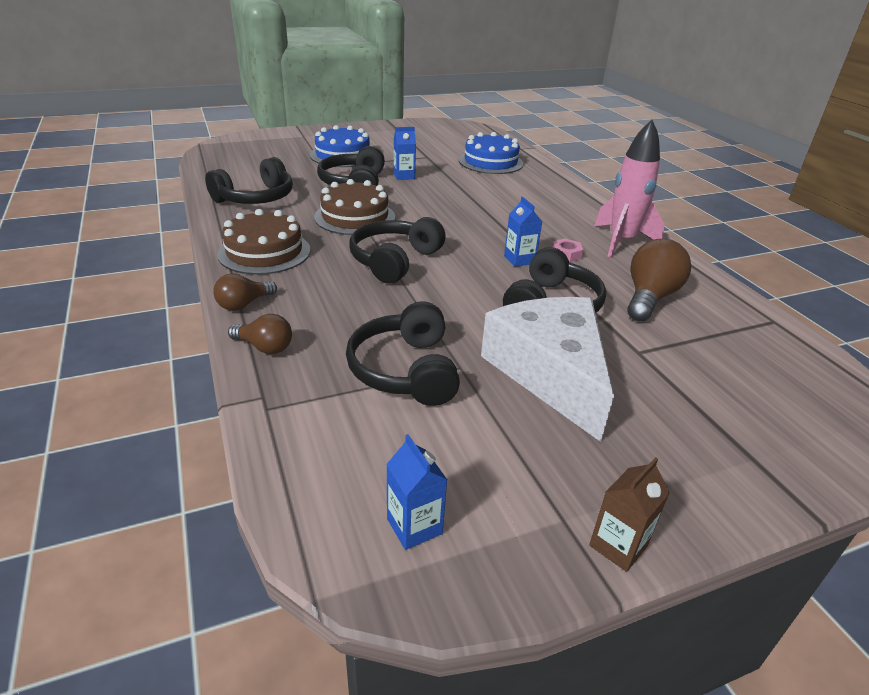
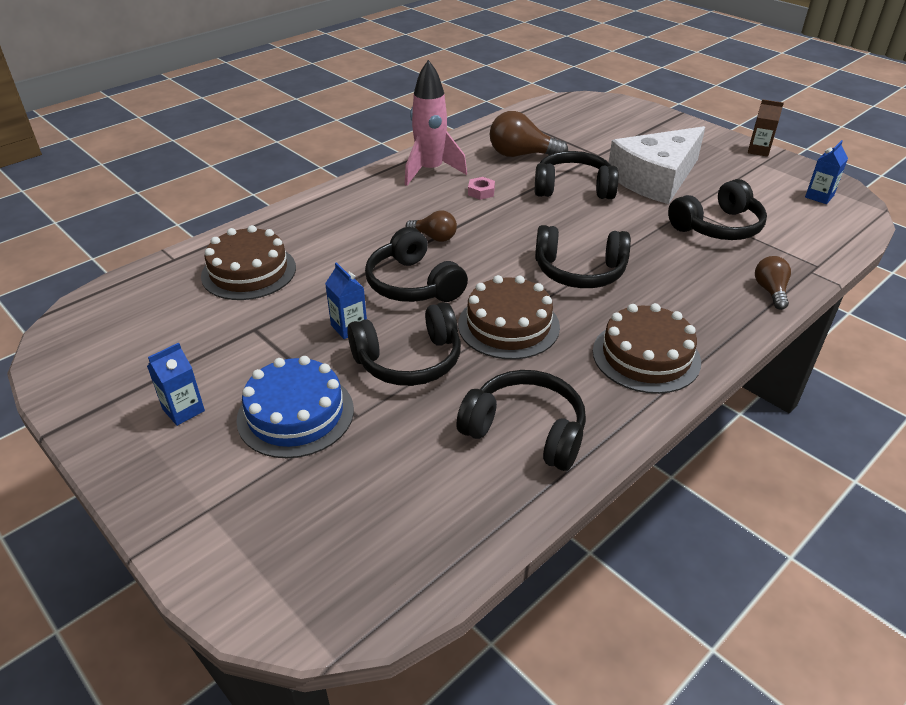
camera: 110 degrees left, 5 degrees up
brown light bulb [213,274,277,311] -> brown light bulb moved to [406,210,457,242]
blue cake [459,132,523,174] -> brown cake [201,225,296,300]
blue carton [504,197,542,267] -> blue carton moved to [147,343,205,426]
none -> black headphones [365,227,468,302]

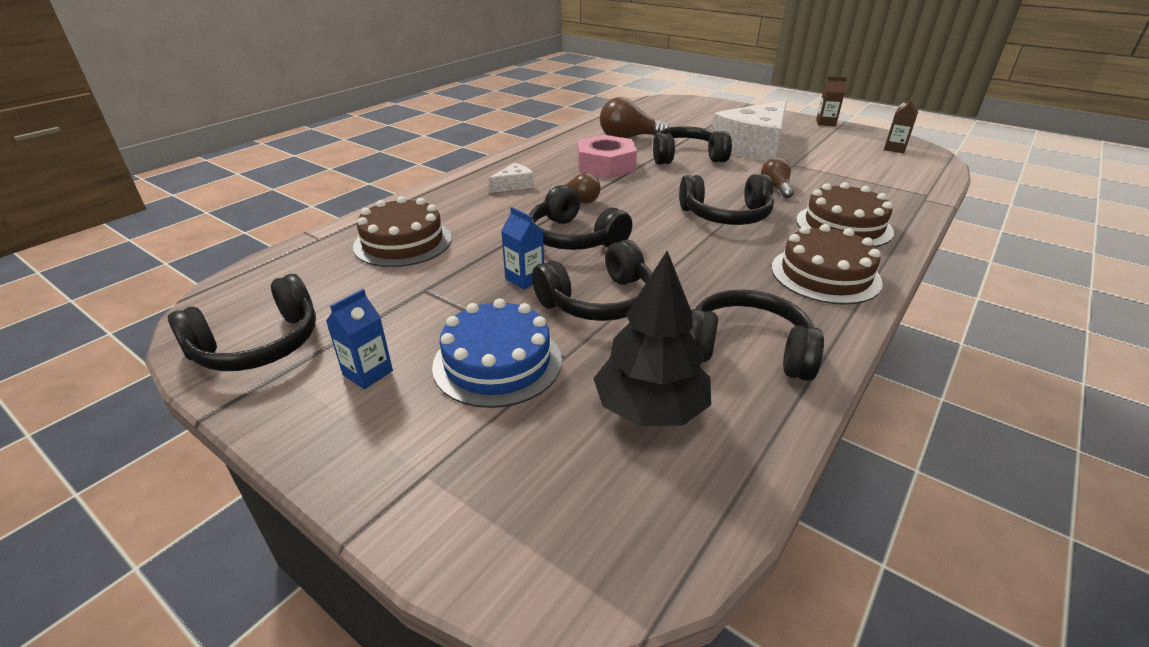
camera: 10 degrees left, 5 degrees down
pink rocket [405,60,467,186] -> none
brown cake [458,275,560,359] -> brown cake moved to [796,182,894,247]
pink nut [468,177,495,200] -> pink nut [577,135,637,178], size x2.33
black headphones [668,179,767,240] -> black headphones moved to [168,274,316,371]
brown light bulb [755,256,791,310] -> brown light bulb moved to [761,157,794,198]
blue carton [805,140,848,204] -> brown carton [884,96,918,153]
none -> white cheese [489,163,534,193]
none -> black tree [593,251,711,426]

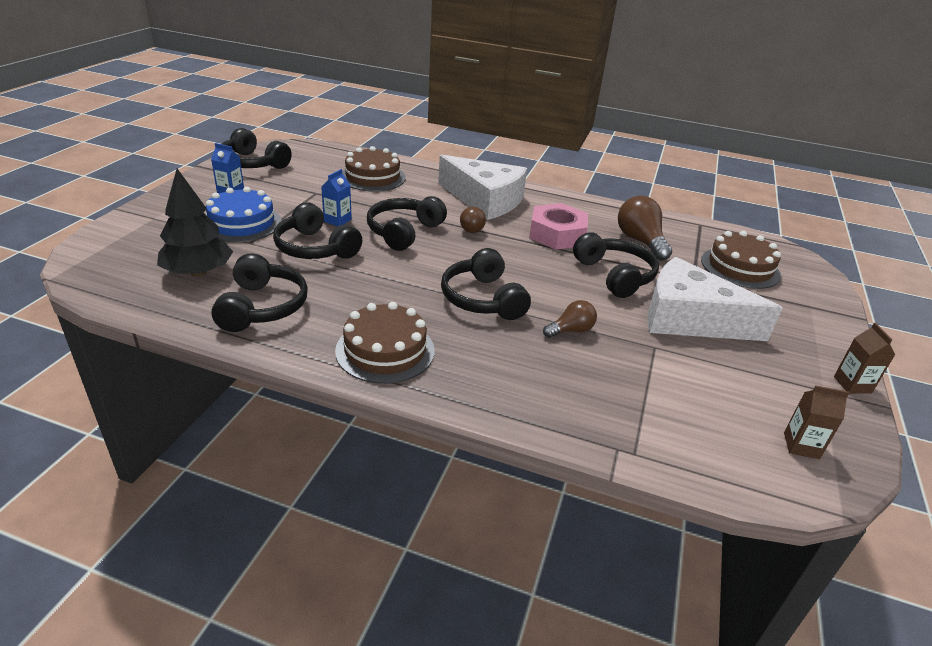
camera: 70 degrees right, 0 degrees up
white cheese [489,163,534,193] -> white cheese [438,155,527,220], size x2.40
brown cake [796,182,894,247] -> brown cake moved to [701,231,781,289]

